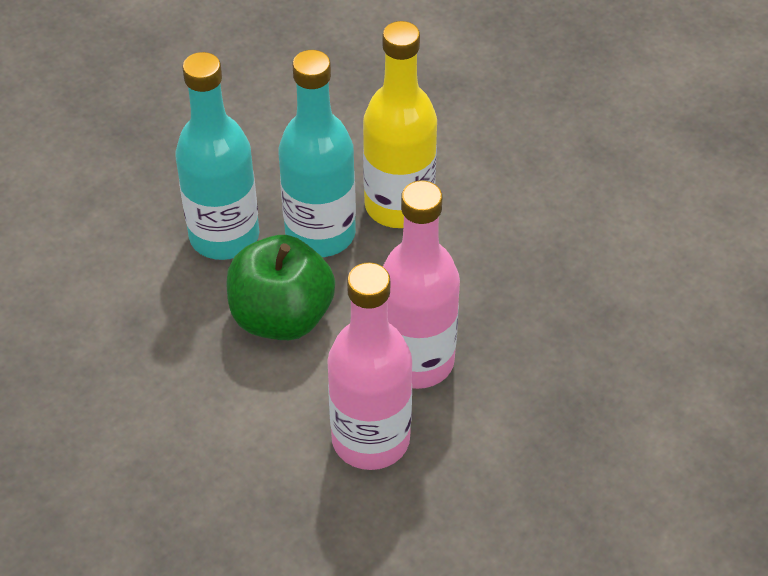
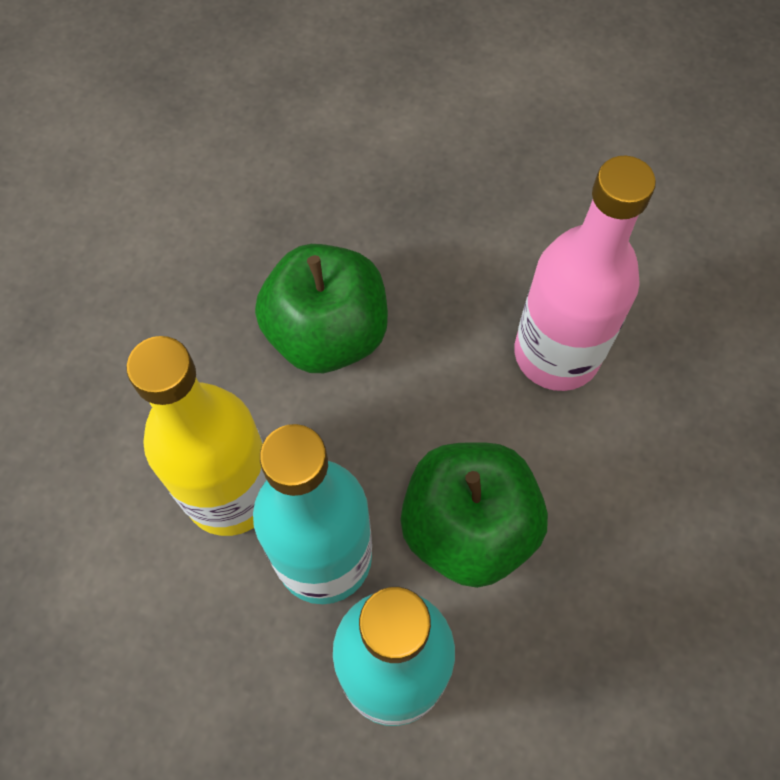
camera: 120 degrees left, 15 degrees up
pink bottle [383,180,460,389] -> none
none -> green apple [255,244,388,373]

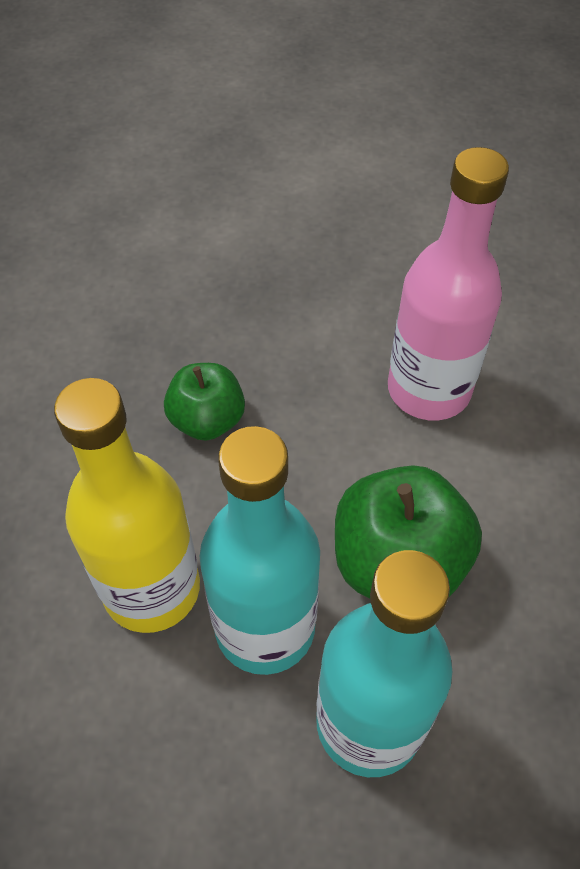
camera: 15 degrees left, 10 degrees down
green apple [255,244,388,373] -> green apple [164,363,245,441], size x0.63

